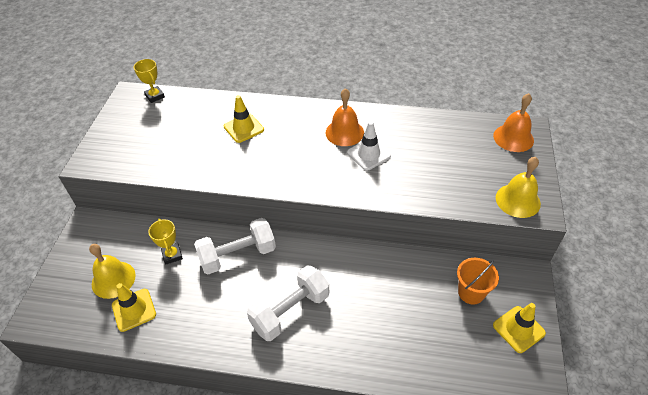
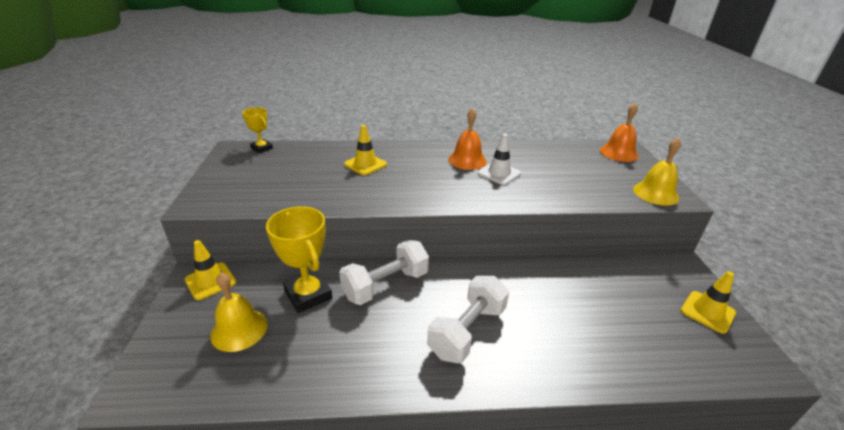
camera: 15 degrees left, 15 degrees down
yellow traffic cone [112,283,156,332] -> yellow traffic cone moved to [185,240,236,300]
yellow trophy [148,219,183,265] -> yellow trophy [266,206,332,313], size x1.77
orange bucket [457,258,499,304] -> none

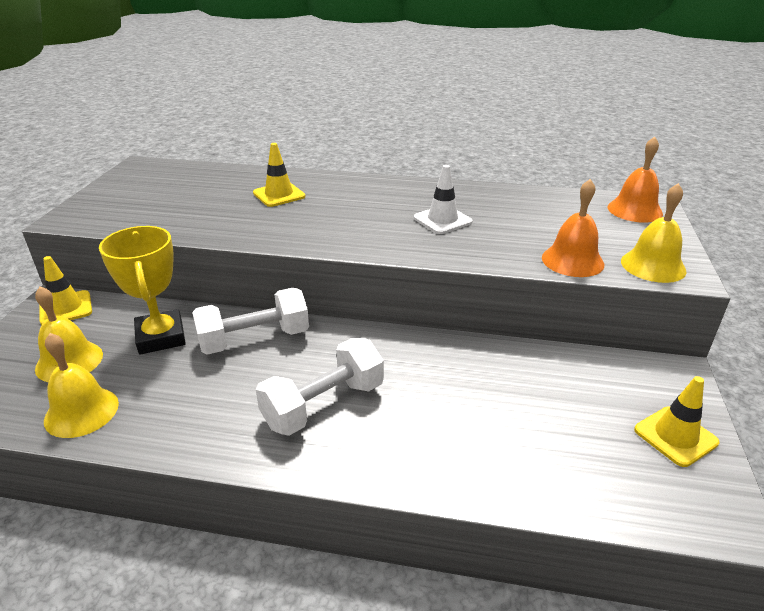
camera: 15 degrees right, 0 degrees up
yellow trophy [242,107,273,153] -> none
orange bell [448,108,487,170] -> orange bell moved to [542,179,604,277]
none -> yellow bell [44,333,119,438]

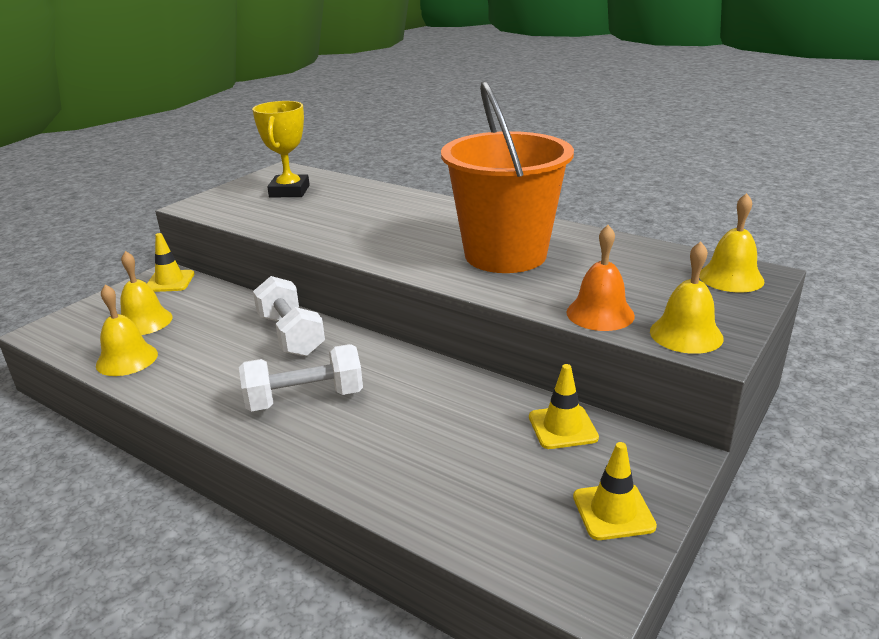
camera: 25 degrees right, 5 degrees down
yellow trophy [99,226,186,355] -> yellow trophy moved to [252,101,310,197]
white dumbbell [192,288,309,355] -> white dumbbell turned 60 degrees clockwise [253,276,325,356]
yellow traffic cone [253,143,305,207] -> yellow traffic cone moved to [529,364,599,449]
white traffic cone [414,165,473,234] -> orange bucket [441,81,574,273]
orange bell [608,137,663,223] -> yellow bell [699,193,765,292]

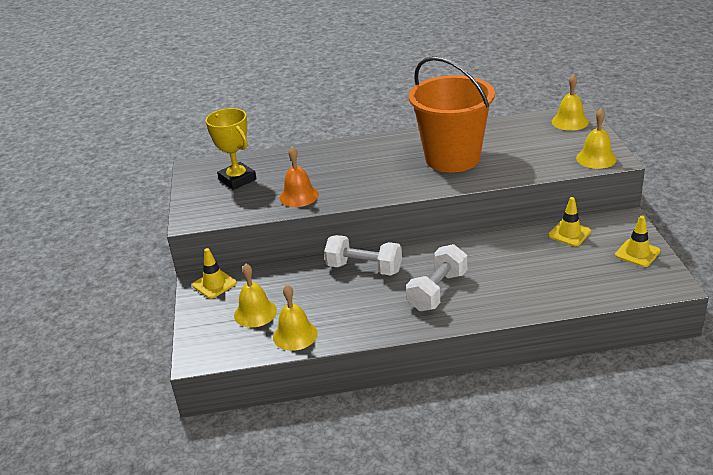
camera: 40 degrees left, 5 degrees up
orange bell [567,225,635,331] -> orange bell moved to [279,147,319,207]

